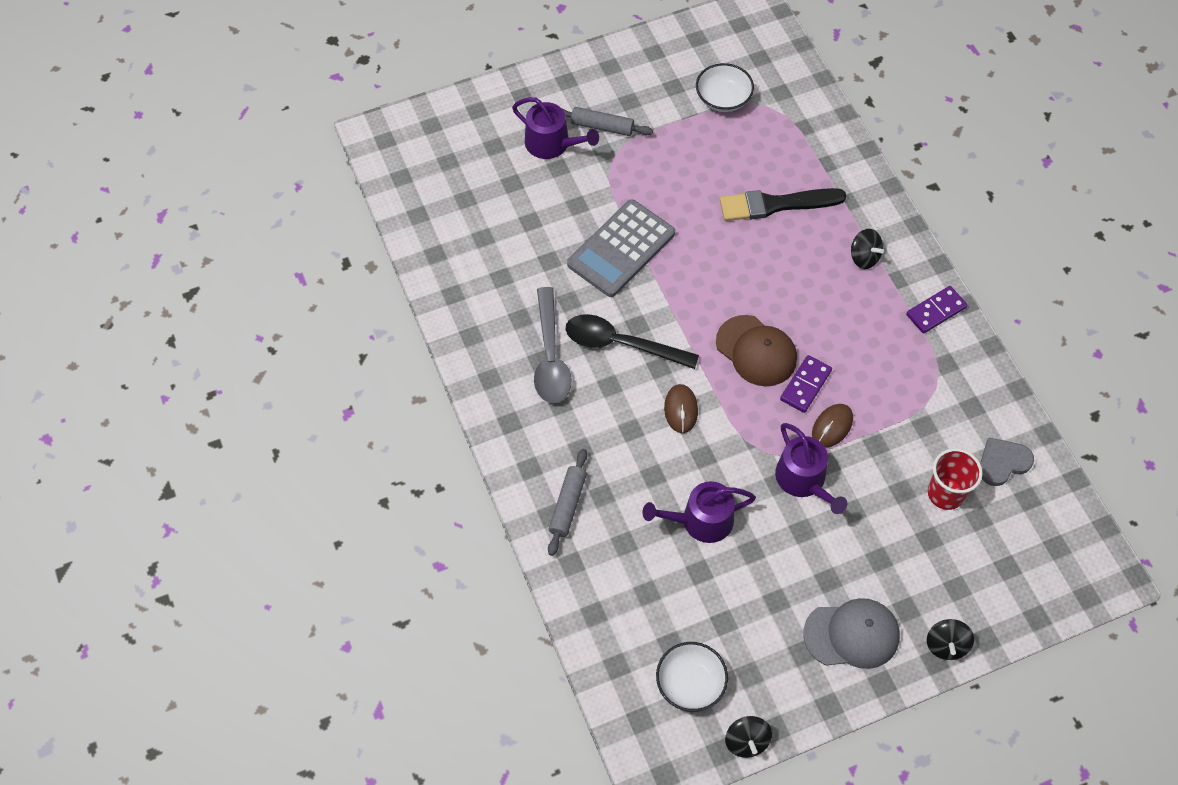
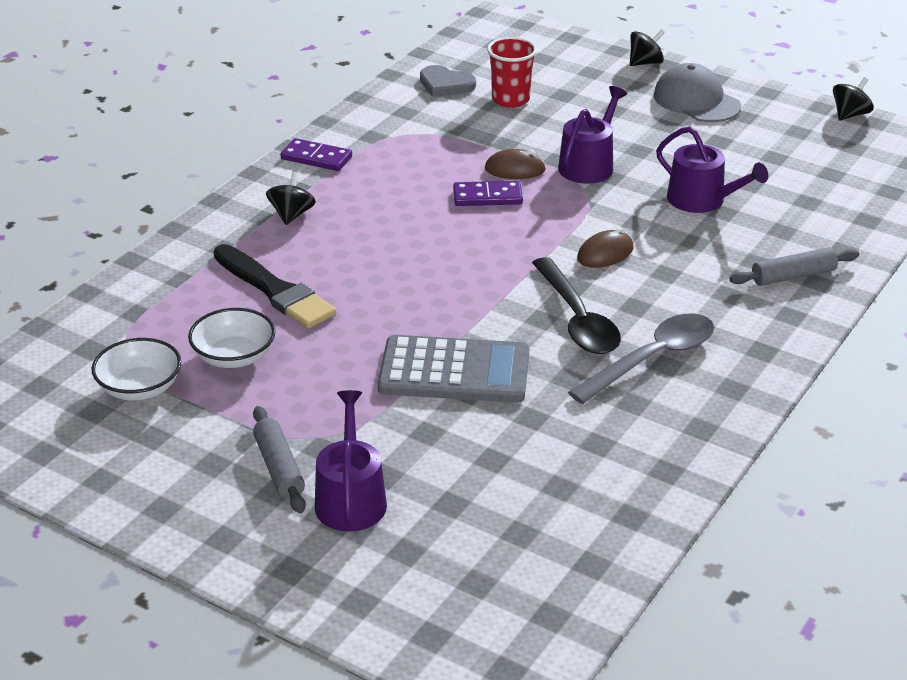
camera: 125 degrees left, 25 degrees down
white bowl [656,642,728,712] -> white bowl moved to [188,308,275,368]
brown cap [716,315,797,386] -> none

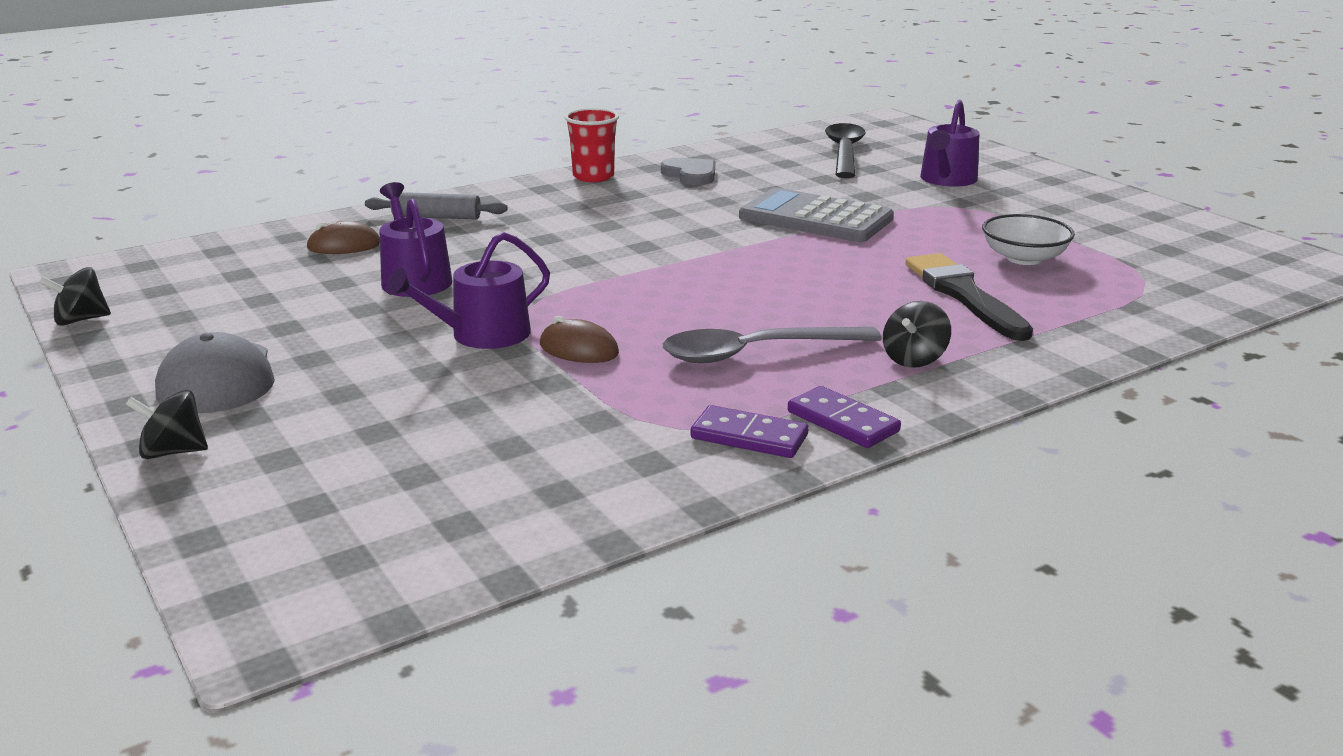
camera: 155 degrees left, 10 degrees down
white bowl [91,338,181,401] -> none
grey rolling pin [253,406,306,513] -> none
grey heart [420,65,476,97] -> grey heart moved to [661,158,715,185]
purple domino [453,181,523,206] -> purple domino moved to [691,405,809,458]
red cup [487,37,537,108] -> red cup moved to [564,108,619,182]
black spoon [532,257,621,354] -> black spoon moved to [825,123,866,178]
grey spoon [568,313,714,404] -> grey spoon moved to [663,327,882,363]
brown mouse [577,227,634,268] -> brown mouse moved to [306,221,380,254]

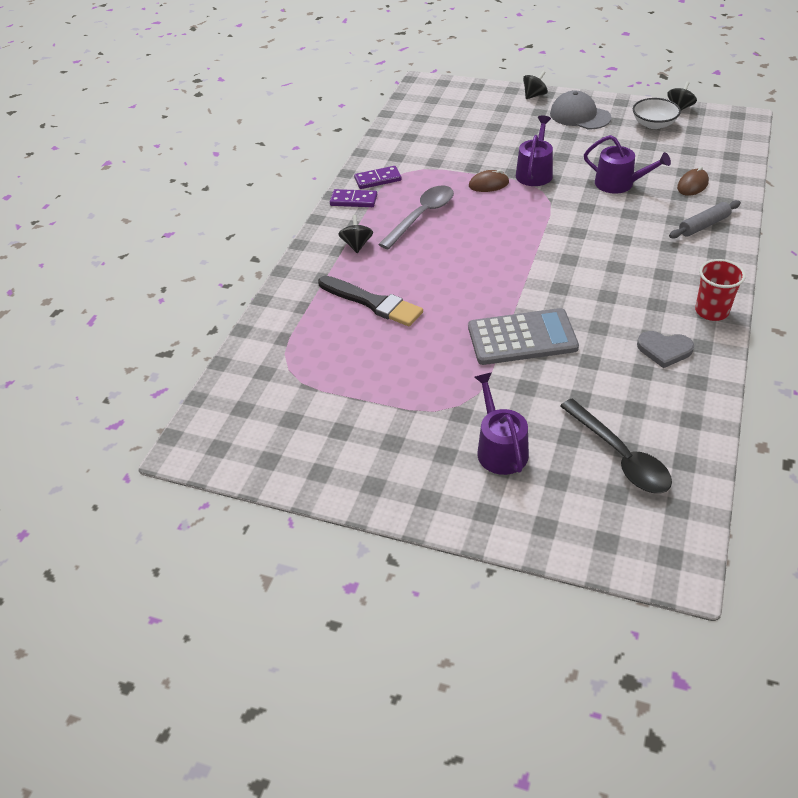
camera: 145 degrees right, 20 degrees up
white bowl [982,214,1075,265] -> white bowl moved to [633,98,681,129]

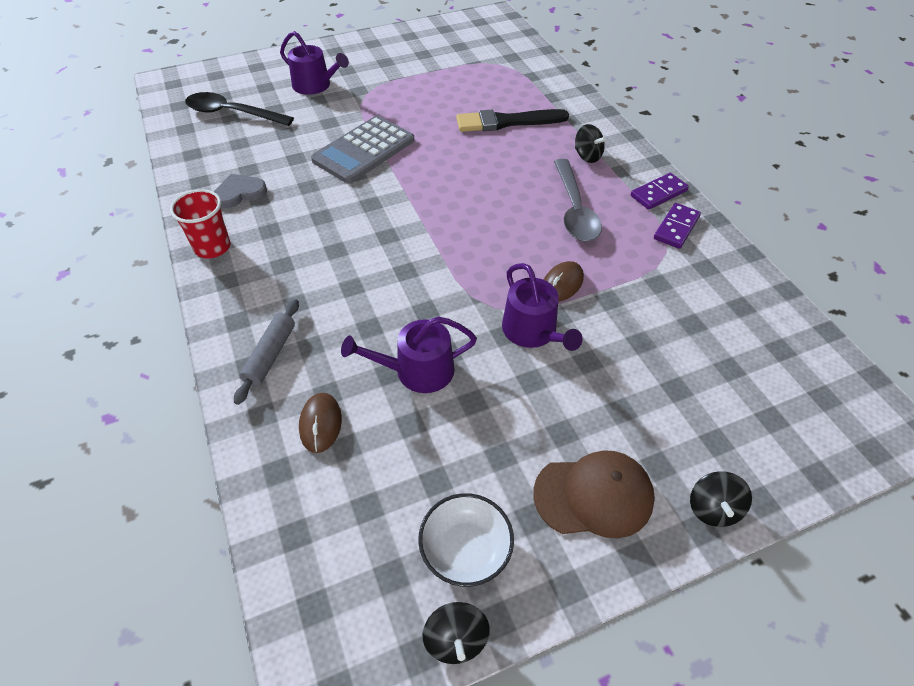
camera: 135 degrees right, 5 degrees up
grey cap [550,91,611,129] -> brown cap [533,450,655,538]

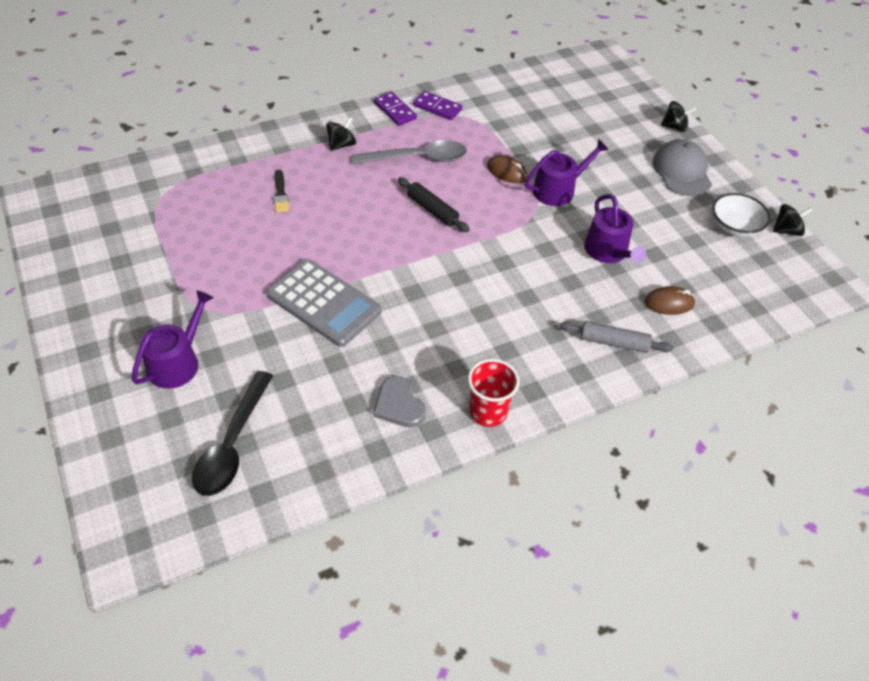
camera: 95 degrees left, 0 degrees up
black brush [456,109,569,132] -> black brush [274,170,289,212], size x0.52
brown cap [533,450,655,538] -> grey cap [652,139,712,196]
none -> black rolling pin [398,177,470,232]

